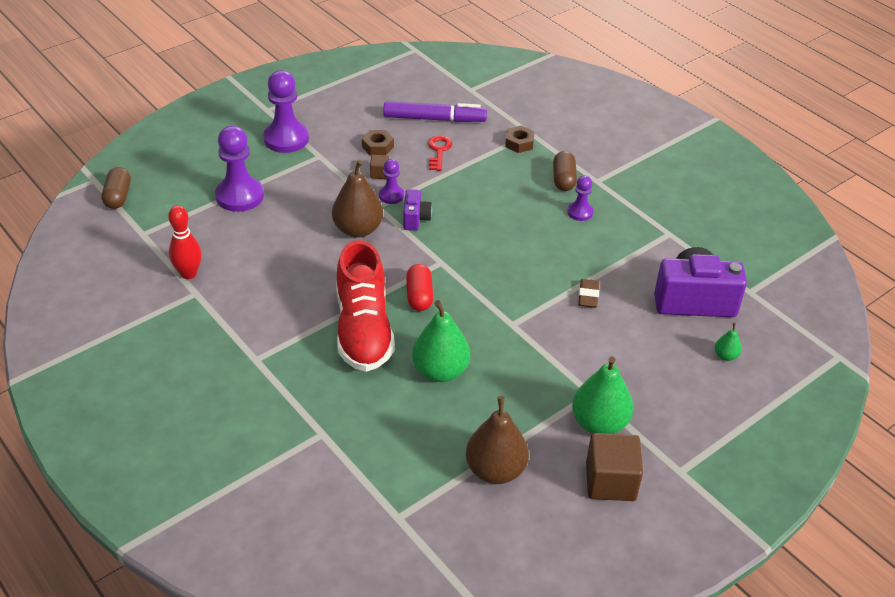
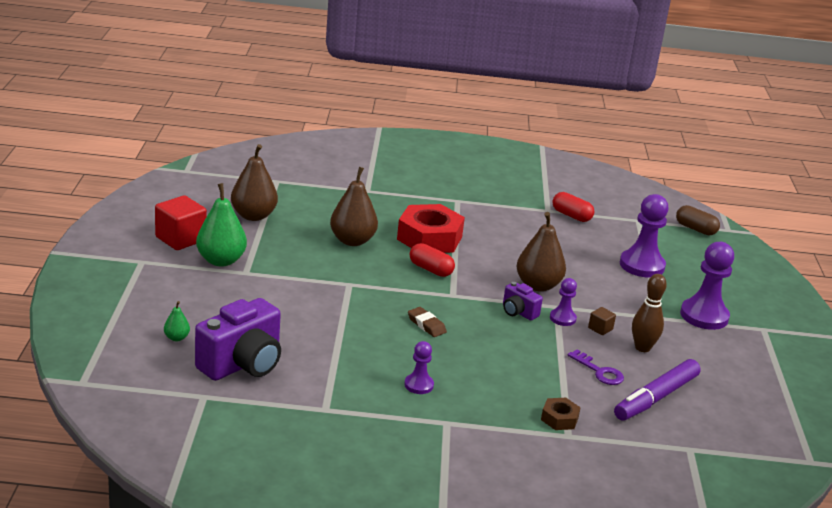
camera: 130 degrees right, 15 degrees down
red bowling pin [168,205,202,279] -> red capsule [552,192,595,222]
red shoe [337,240,395,372] -> red nut [397,204,465,253]
brown nut [362,130,394,156] -> brown bowling pin [632,274,667,352]
green pear [412,300,470,382] -> brown pear [330,167,378,246]
red key [428,136,452,171] -> purple key [568,350,624,385]
brown capsule [553,151,577,191] -> none
brown eraser [578,279,599,308] -> brown eraser moved to [408,307,447,337]
brown cube [586,433,643,501] -> red cube [155,195,207,250]

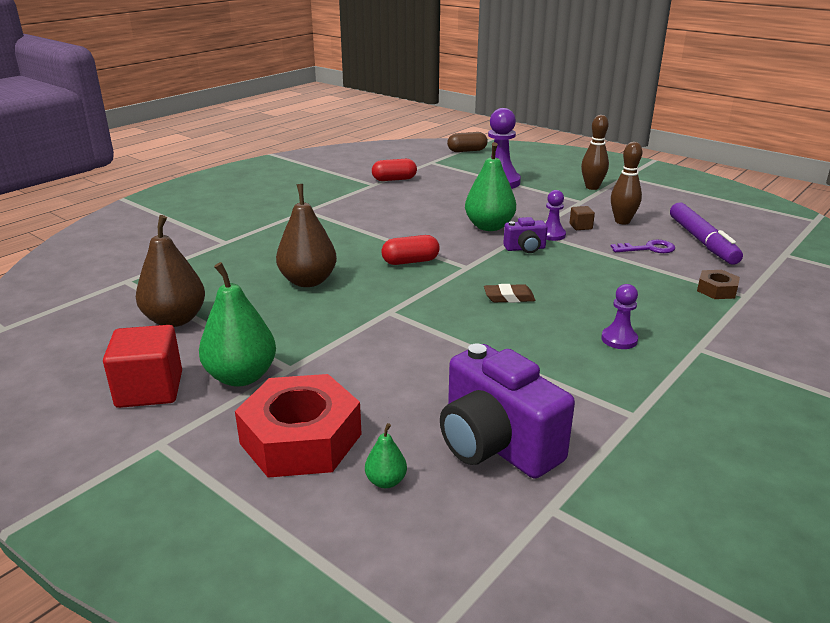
camera: 50 degrees left, 0 degrees up
purple camera [195,298,281,381] -> purple camera turned 150 degrees clockwise [440,344,575,479]
red nut [397,204,465,253] -> red nut moved to [235,374,362,478]
brown pear [517,212,566,292] -> green pear [465,142,516,231]
purple pawn [680,242,734,330] -> brown bowling pin [581,115,609,190]

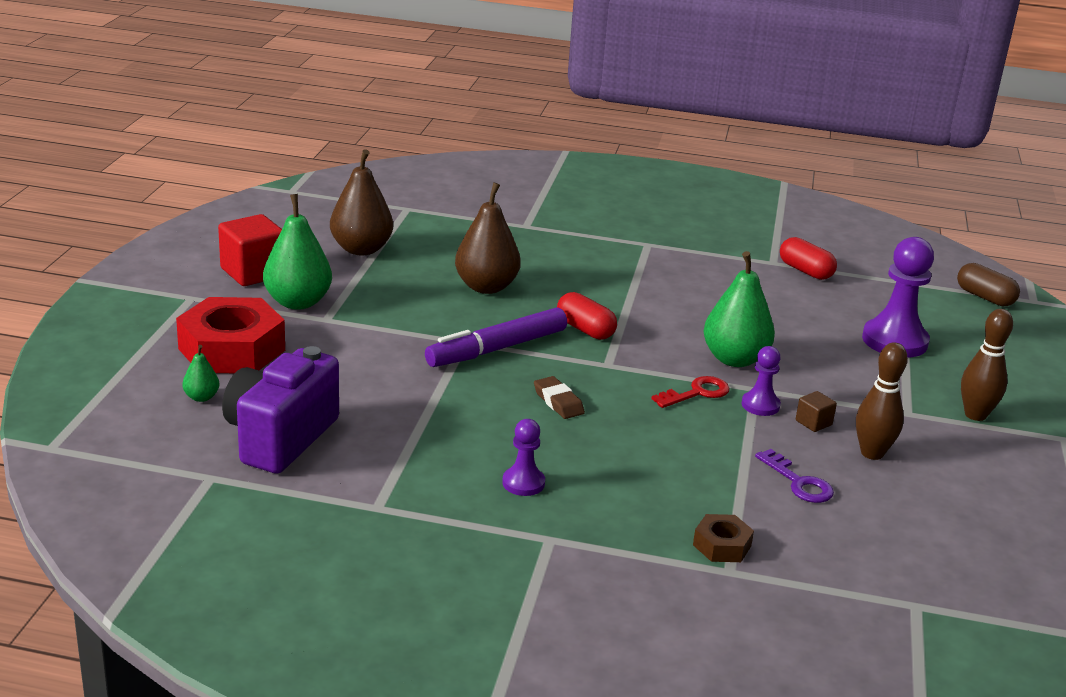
camera: 60 degrees right, 0 degrees up
purple camera [503,217,548,253] -> red key [651,376,730,408]
purple marker [670,202,743,265] -> purple marker moved to [425,307,567,367]

